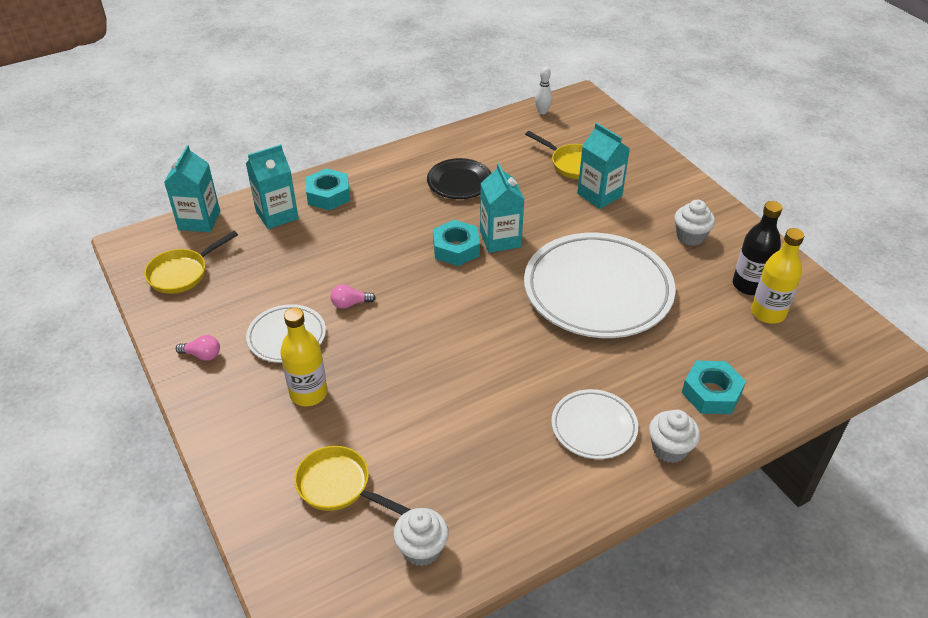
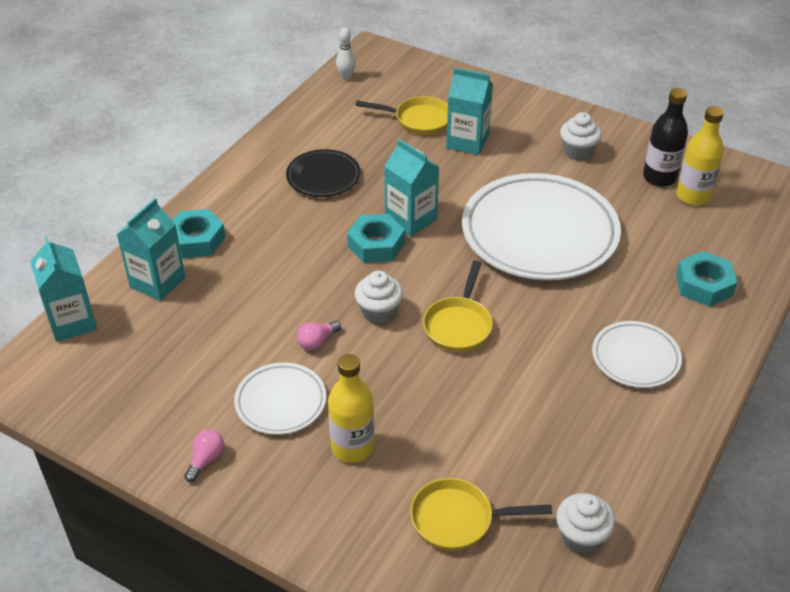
camera: 30 degrees left, 0 degrees up
yellow pan [144,231,238,294] -> yellow pan moved to [423,260,493,352]
pink light bulb [176,335,220,361] -> pink light bulb turned 45 degrees counterclockwise [184,430,224,482]
white cupcake [649,410,700,463] -> white cupcake moved to [355,271,403,324]

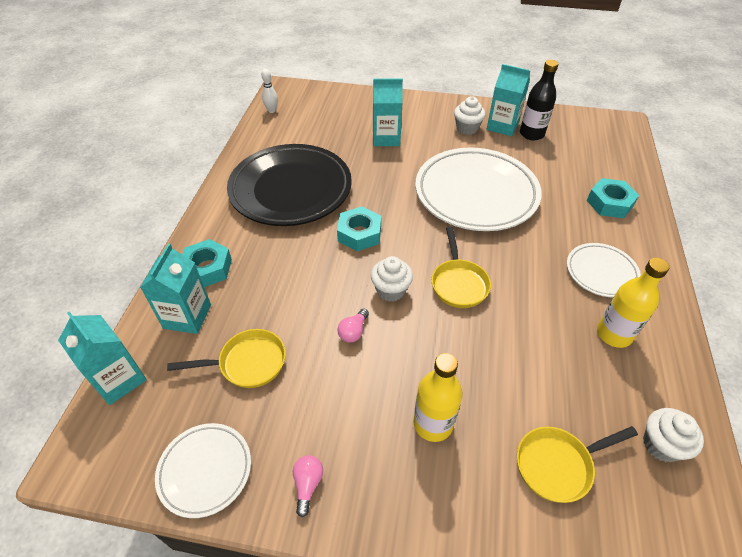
camera: 20 degrees left, 5 degrees up
white plate [234,363,326,435] -> white plate moved to [155,423,251,518]
black plate [286,149,361,197] -> black plate [227,144,352,226], size x2.00
yellow pan [356,96,448,135] -> yellow pan moved to [167,329,286,388]
turquoise carton [384,139,439,236] -> turquoise carton moved to [487,64,530,136]
yellow bottle [676,106,724,206] -> yellow bottle moved to [597,258,669,348]

